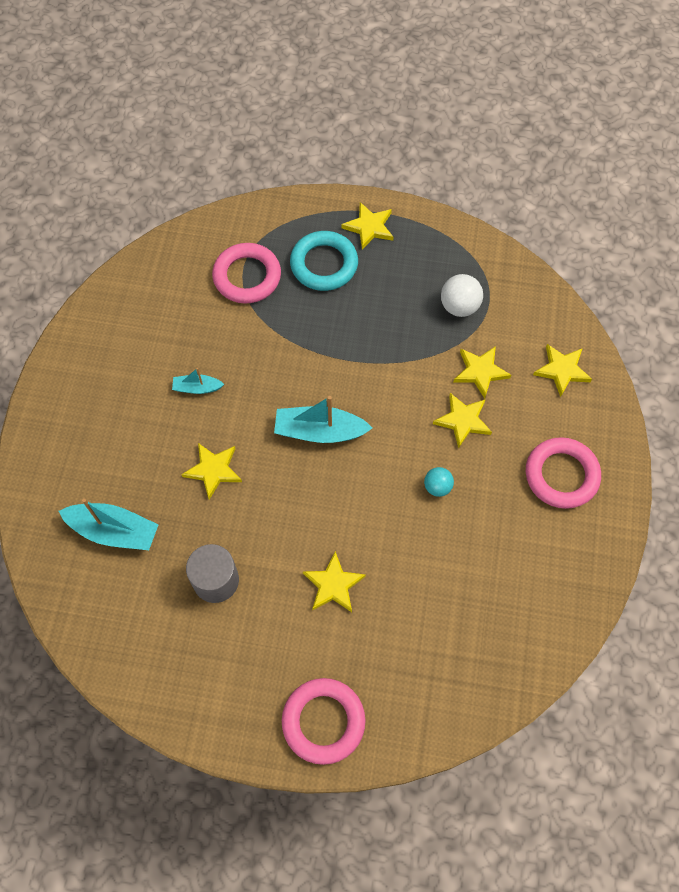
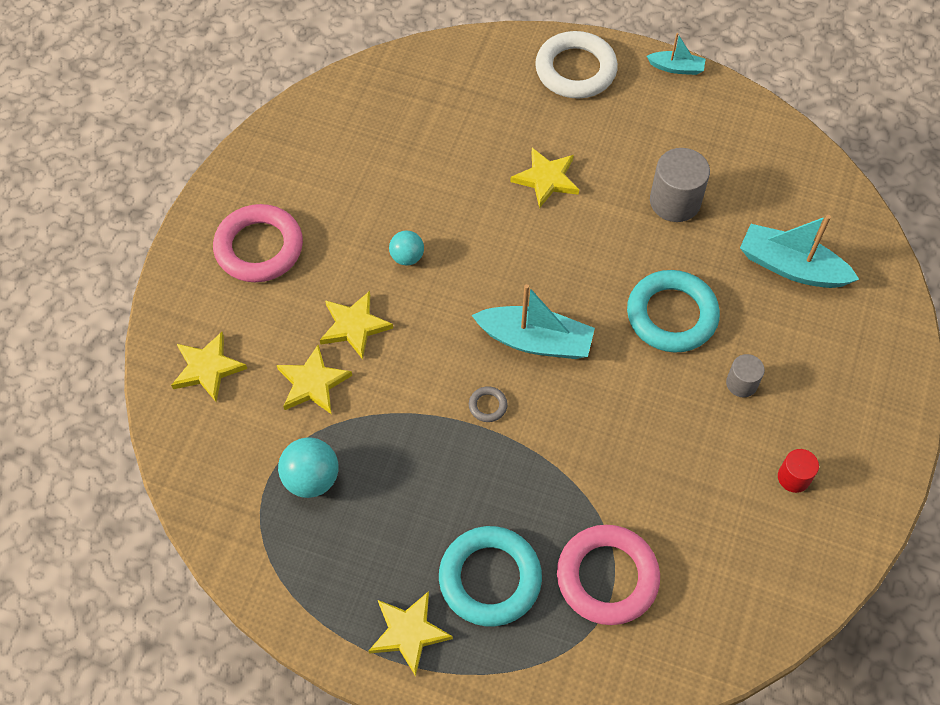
camera: 170 degrees left, 5 degrees down
turquoise boat [172,368,224,394] -> turquoise boat moved to [647,33,705,75]
yellow star [181,443,242,500] -> turquoise ring [627,270,720,353]
pink ring [282,678,366,765] -> white ring [535,31,618,99]
white ball [441,274,483,317] -> turquoise ball [278,437,339,498]
none -> grey ring [469,386,508,422]
none -> grey cylinder [726,354,765,397]
none -> red cylinder [778,449,819,493]

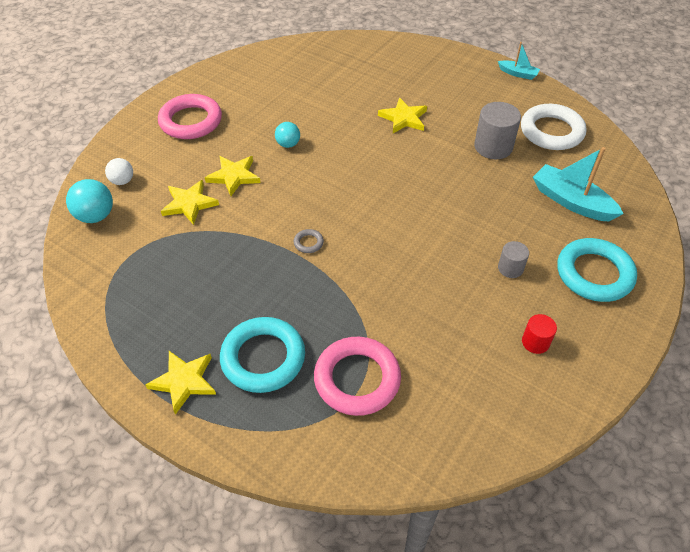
camera: 15 degrees right, 10 degrees down
yellow star [171,332,247,402] -> white ball [105,158,133,185]
turquoise ball [278,437,339,498] -> turquoise ball moved to [66,179,113,223]
turquoise boat [472,284,595,359] -> none
white ring [535,31,618,99] -> white ring moved to [521,104,586,150]
turquoise ring [627,270,720,353] -> turquoise ring moved to [557,238,637,302]

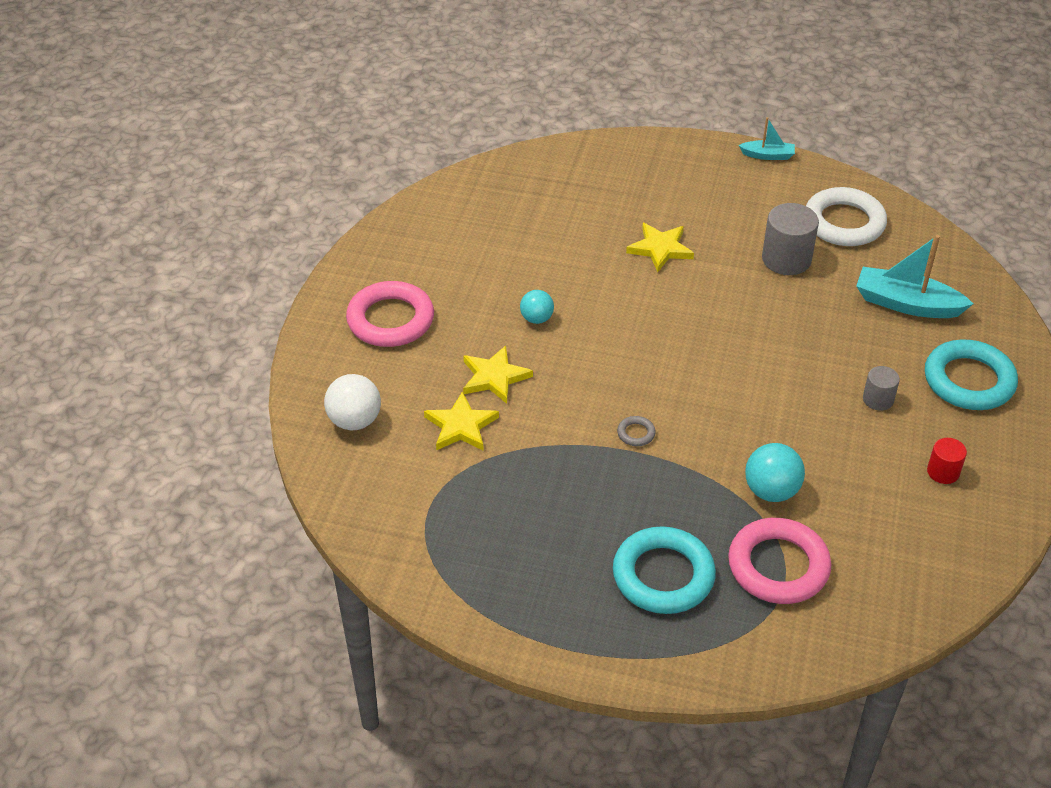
camera: 20 degrees left, 5 degrees down
turquoise ball [66,179,113,223] -> turquoise ball moved to [745,443,805,502]
white ball [105,158,133,185] -> white ball [324,374,381,430], size x1.55
yellow star [145,351,216,415] -> none

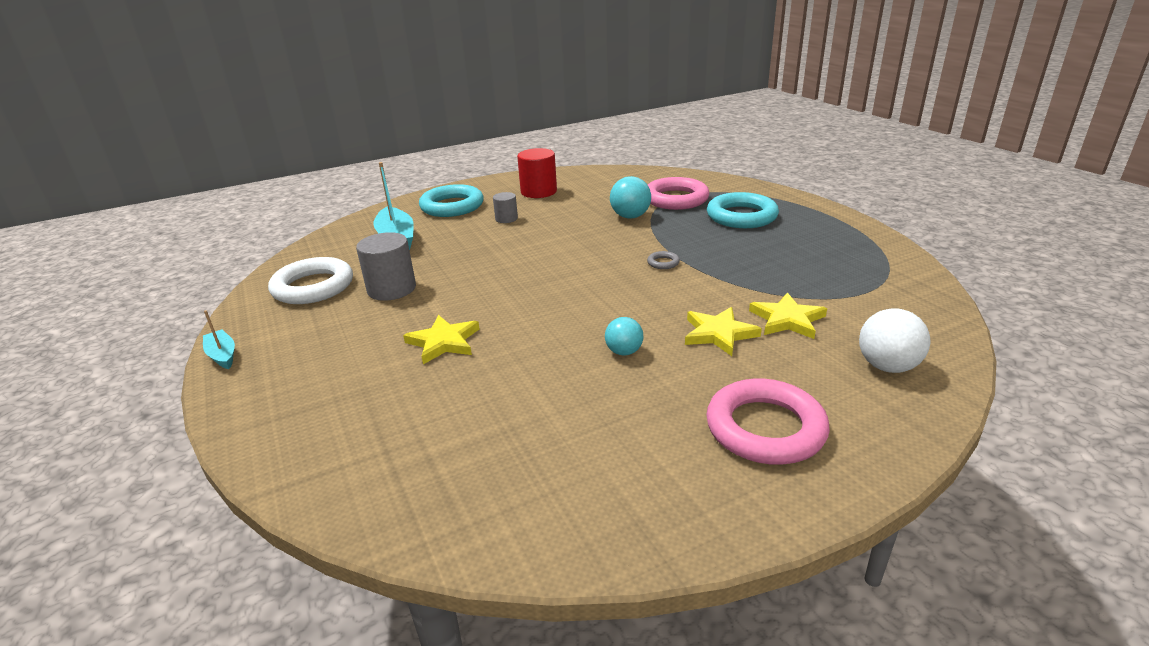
camera: 130 degrees left, 15 degrees down
red cylinder [927,438,967,484] -> red cylinder [517,148,557,198], size x1.76

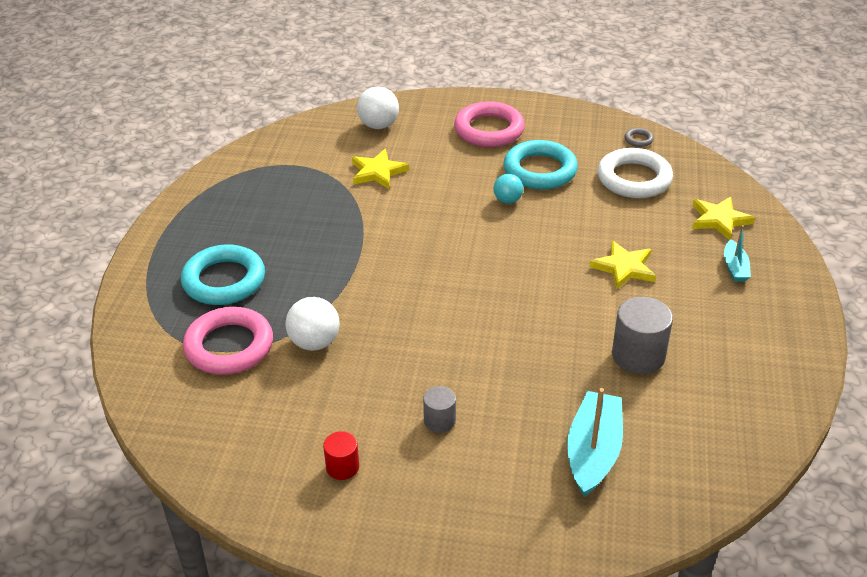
camera: 145 degrees left, 10 degrees up
turquoise boat [203,310,235,369] -> turquoise boat moved to [724,225,751,282]
white ring [268,257,353,304] -> white ring moved to [597,148,673,198]
turquoise ring [419,184,484,217] -> turquoise ring moved to [503,140,578,190]
red cylinder [517,148,557,198] -> red cylinder [323,431,359,480], size x0.57
turquoise ball [610,176,651,219] -> white ball [285,297,340,351]
grey ring [647,251,680,269] -> grey ring moved to [624,128,654,147]
yellow star [685,307,762,356] -> yellow star moved to [692,196,755,240]

